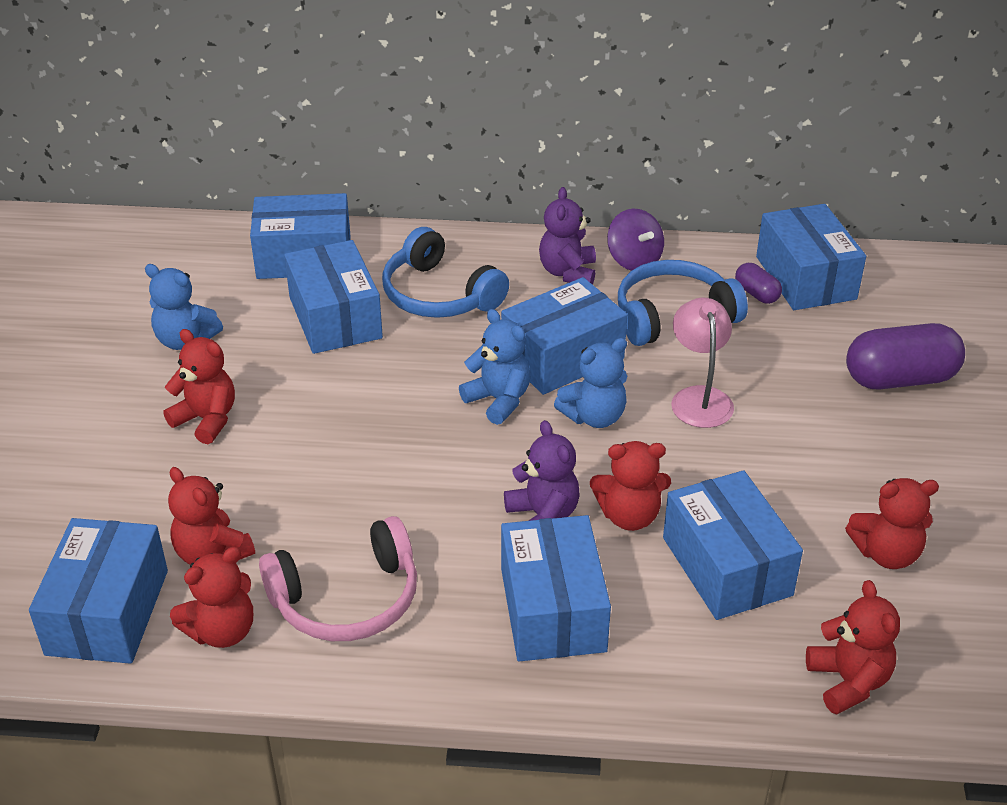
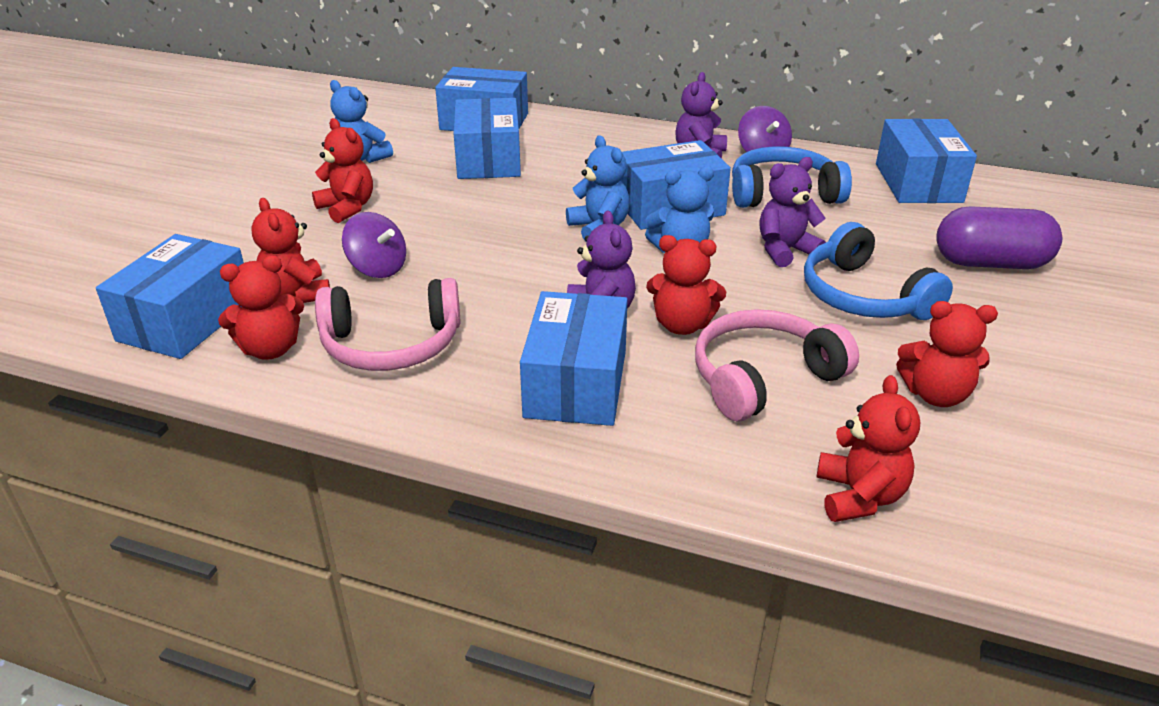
camera: 15 degrees right, 5 degrees down
blue headphones [382,227,509,318] -> blue headphones moved to [804,222,953,320]
blue box [663,470,803,620] -> pink headphones [695,309,859,421]
pink lamp [671,298,734,428] -> purple teddy bear [759,157,826,267]
purple capsule [735,263,782,304] -> none
none -> purple spinning top [342,212,406,278]

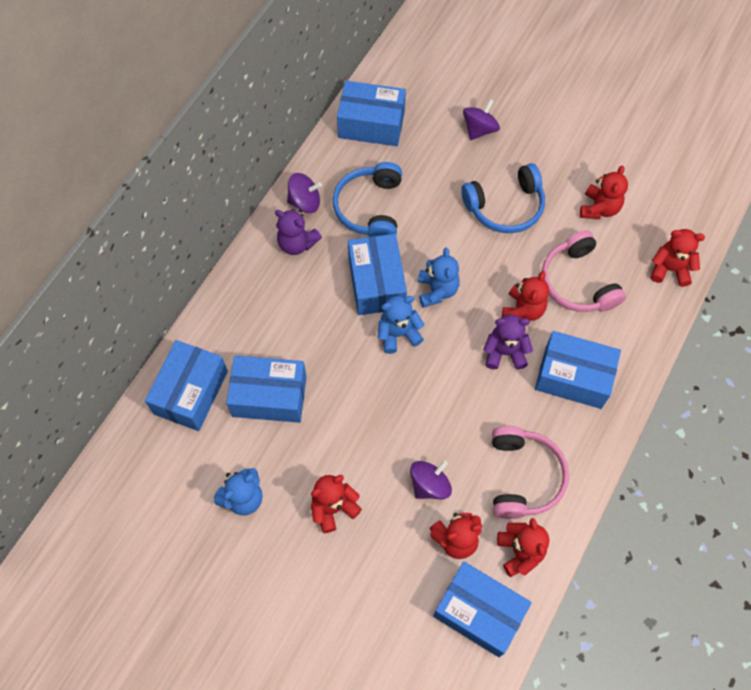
camera: 80 degrees left, 30 degrees up
purple teddy bear [759,157,826,267] -> none
purple capsule [936,206,1062,269] -> purple spinning top [463,99,500,140]

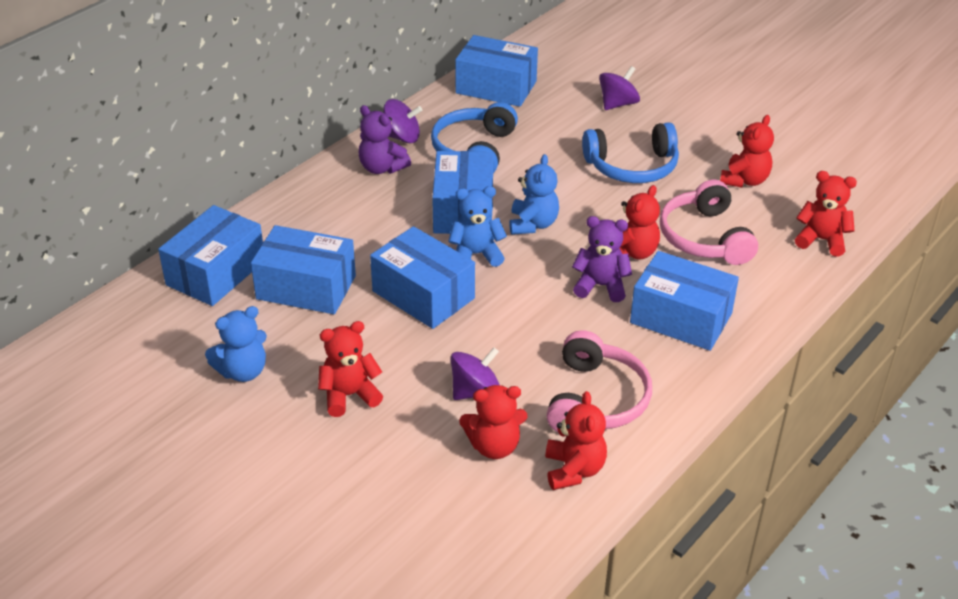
camera: 10 degrees right, 25 degrees down
blue box [433,562,532,657] -> blue box moved to [370,226,475,329]

